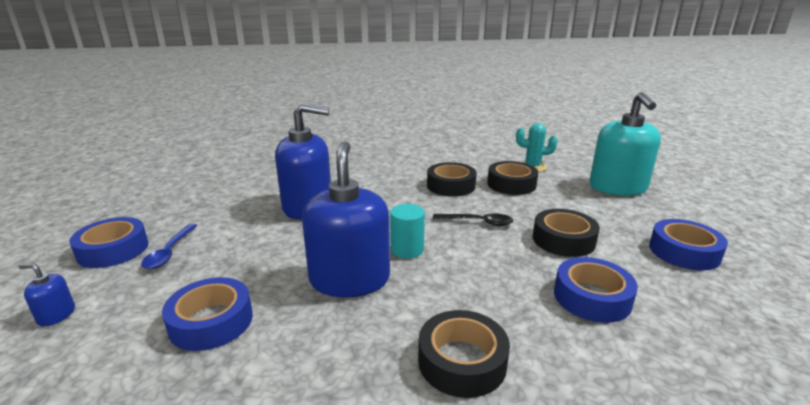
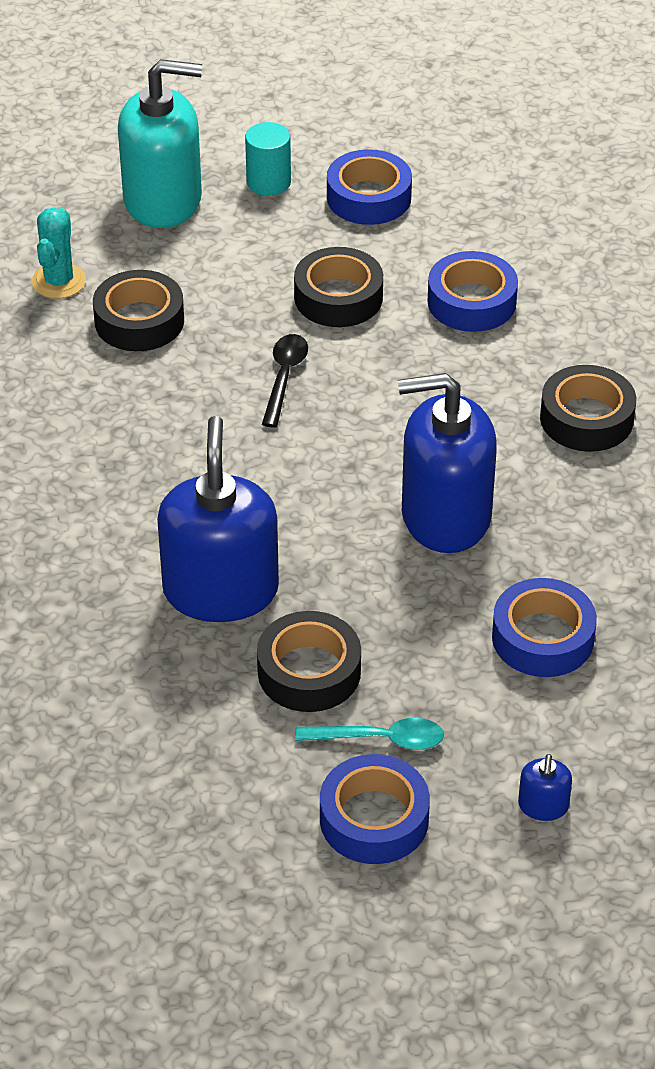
camera: 90 degrees left, 20 degrees up
blue spoon [141,224,197,269] -> turquoise spoon [295,718,444,750]
turquoise cylinder [390,204,425,259] -> turquoise cylinder moved to [245,122,291,196]
black tape [427,162,477,197] -> black tape moved to [257,611,361,712]

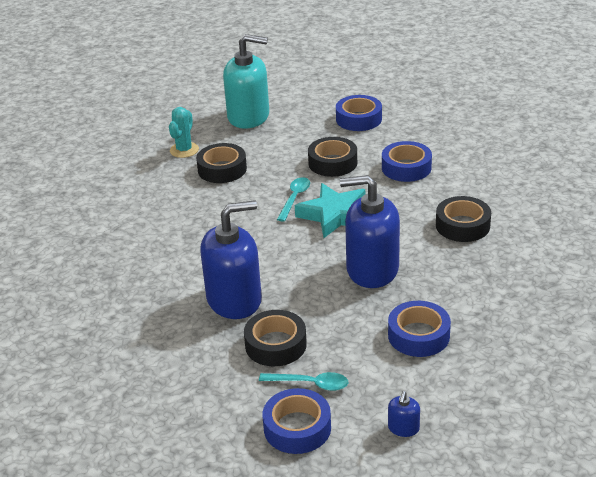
camera: 10 degrees right, 10 degrees down
blue soap dispenser [157,416,279,622] -> blue soap dispenser turned 60 degrees clockwise [200,200,262,319]
turquoise cylinder [245,122,291,196] -> none
black spoon [262,334,308,428] -> turquoise spoon [277,177,310,222]
none -> turquoise star [295,183,365,238]

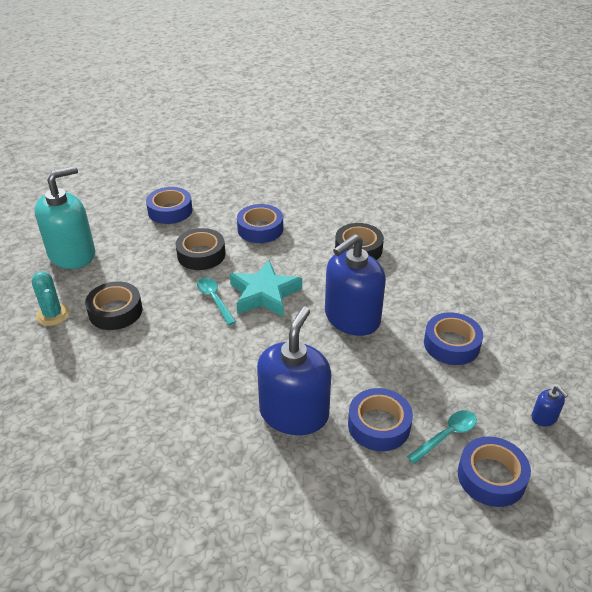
camera: 50 degrees left, 5 degrees up
black tape [244,310,307,366] -> blue tape [348,388,413,451]

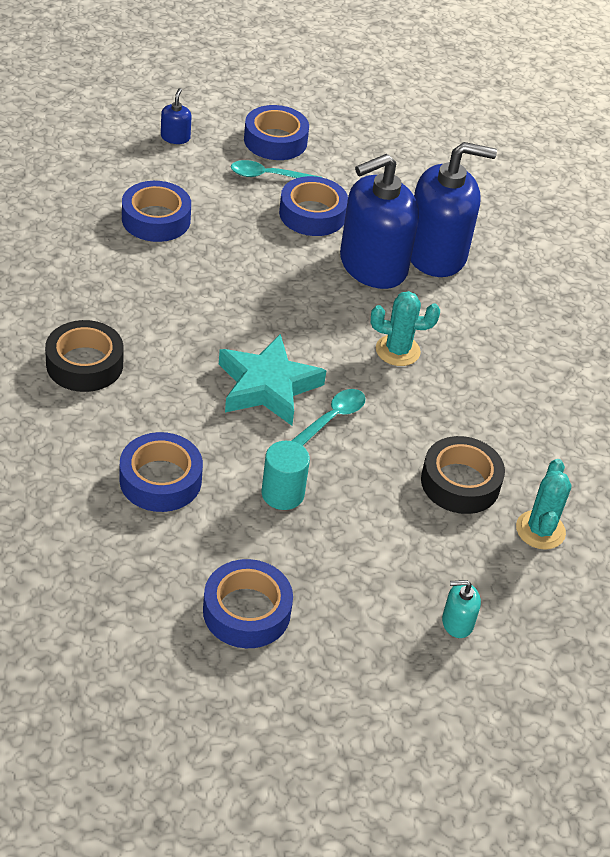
camera: 145 degrees left, 5 degrees up
turquoise soap dispenser [35,166,95,269] -> turquoise soap dispenser [442,580,481,638], size x0.40
black tape [176,228,225,270] -> turquoise cylinder [262,441,310,510]
turquoise spoon [197,277,236,325] -> turquoise spoon turned 150 degrees counterclockwise [291,389,366,446]
blue soap dispenser [325,234,386,336] -> blue soap dispenser moved to [411,142,497,277]
none -> turquoise cactus [371,291,440,366]

